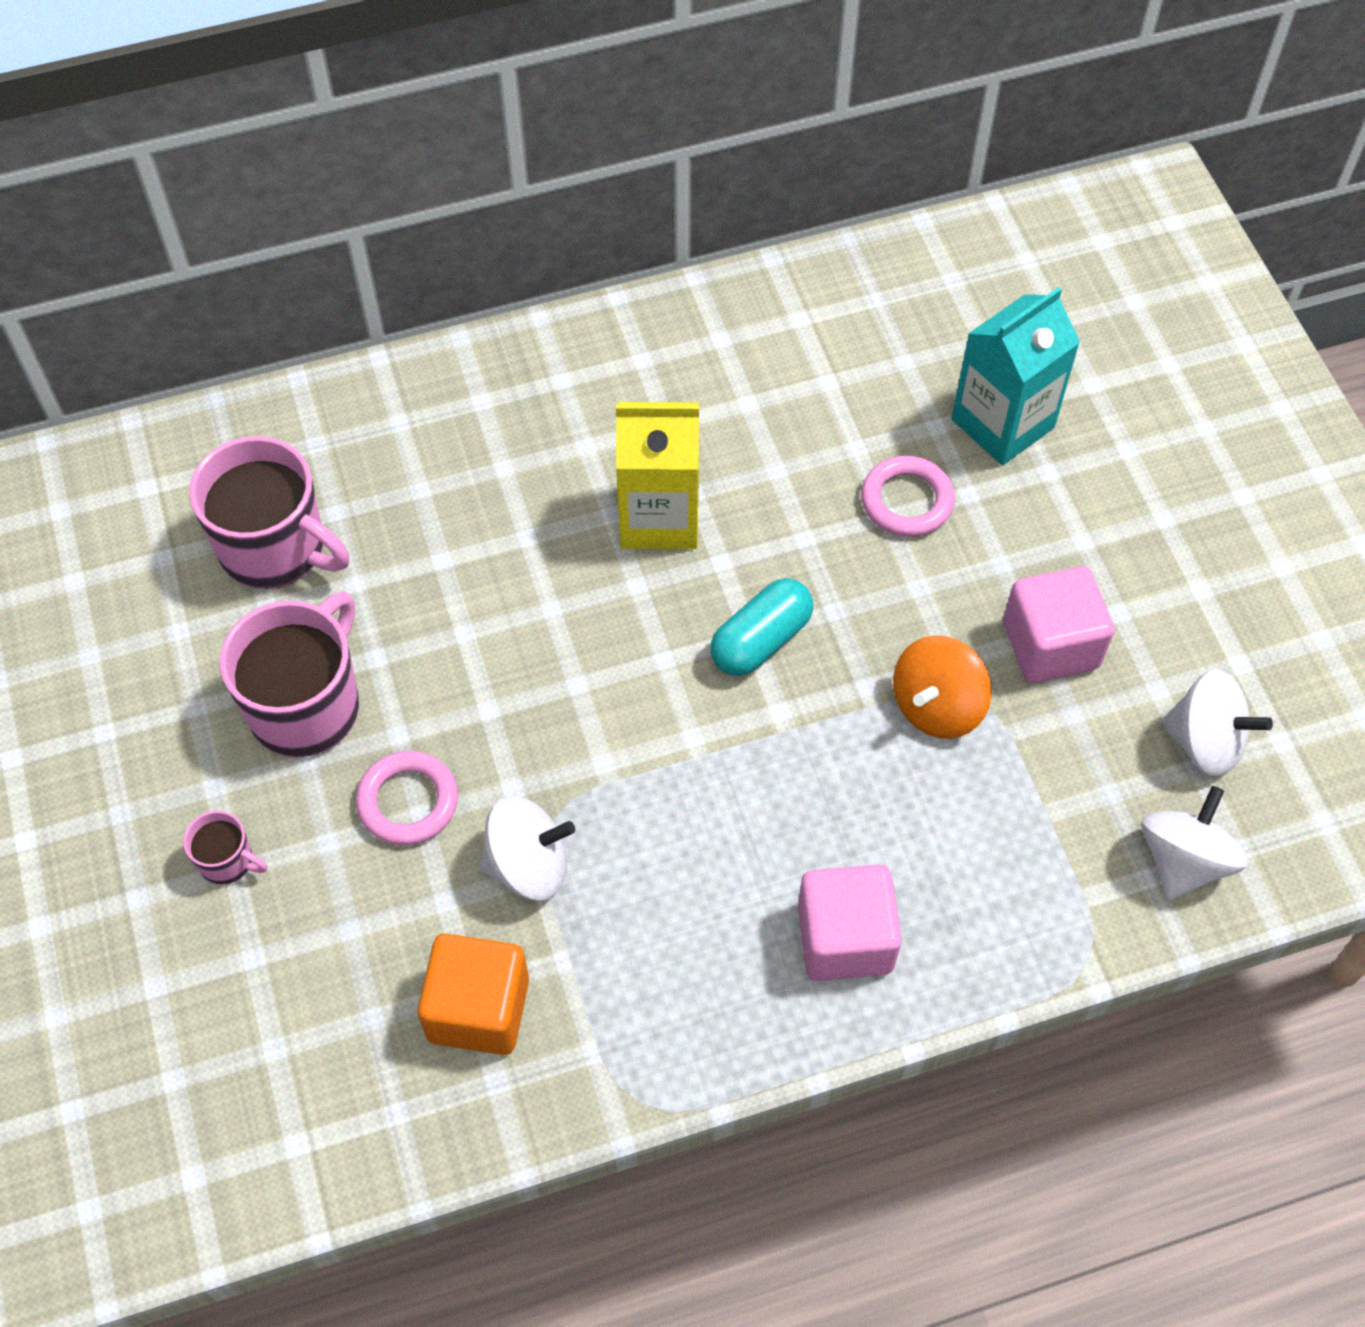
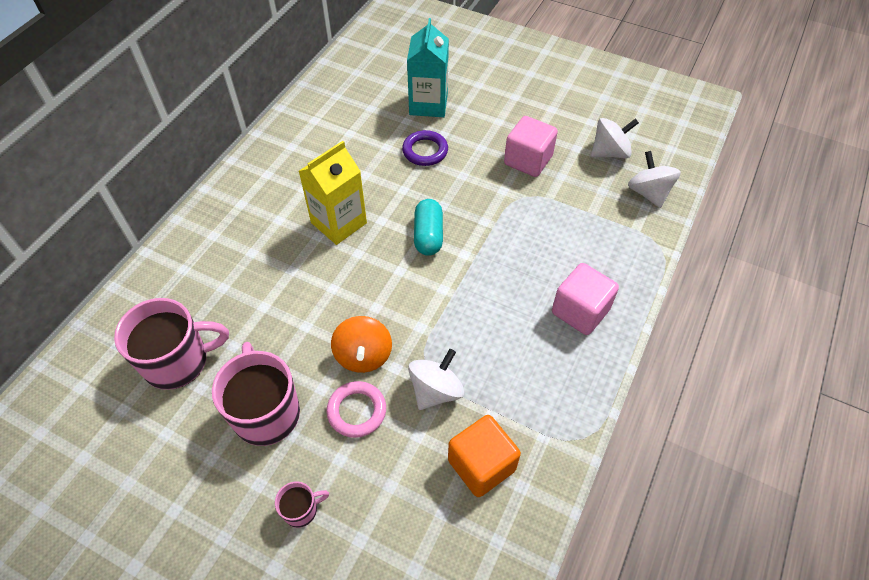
camera: 45 degrees left, 5 degrees down
pink ring [861,455,955,537] -> purple ring [402,130,448,166]
orange spinning top [893,635,991,739] -> orange spinning top moved to [331,316,392,373]

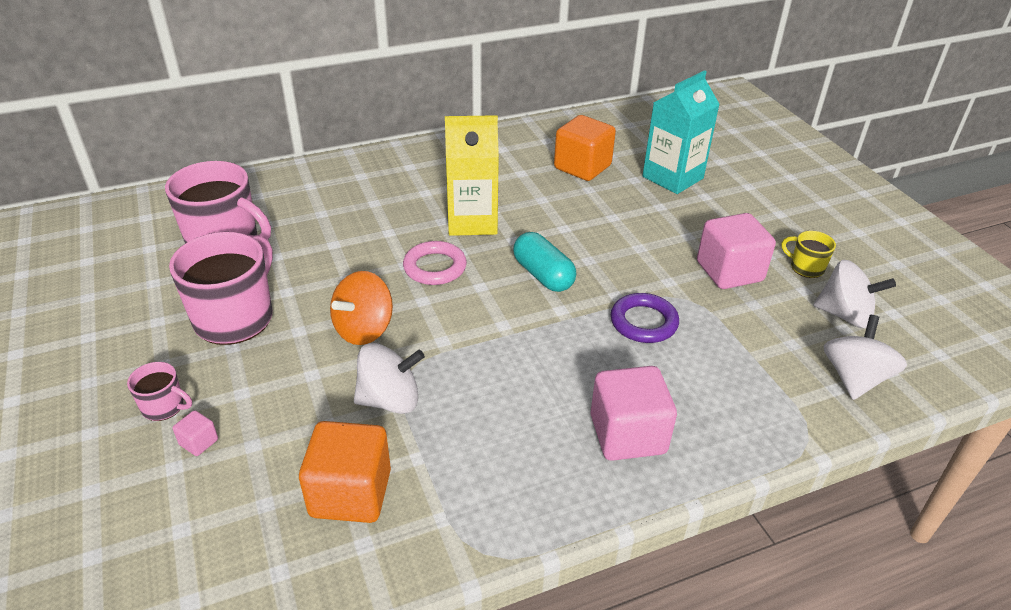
camera: 40 degrees right, 15 degrees down
pink ring [326,381,386,438] -> pink ring moved to [403,241,467,285]
purple ring [402,130,448,166] -> purple ring moved to [611,293,679,343]
turquoise capsule [414,199,443,256] -> turquoise capsule turned 75 degrees counterclockwise [513,232,576,292]
none -> pink cube [173,410,218,456]
none -> orange cube [554,115,616,181]
none -> yellow mug [781,231,836,278]

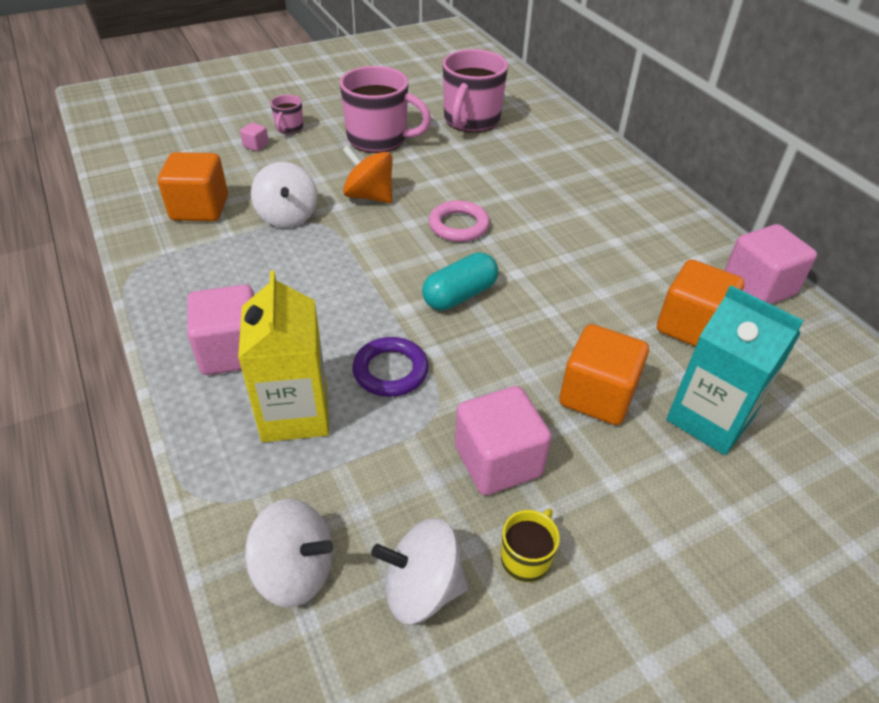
camera: 85 degrees right, 5 degrees up
yellow carton [445,115,499,236] -> yellow carton moved to [238,271,329,442]
white spinning top [814,260,896,328] -> white spinning top turned 75 degrees clockwise [371,518,468,624]
none -> orange cube [559,324,649,425]
none -> pink cube [724,224,817,304]

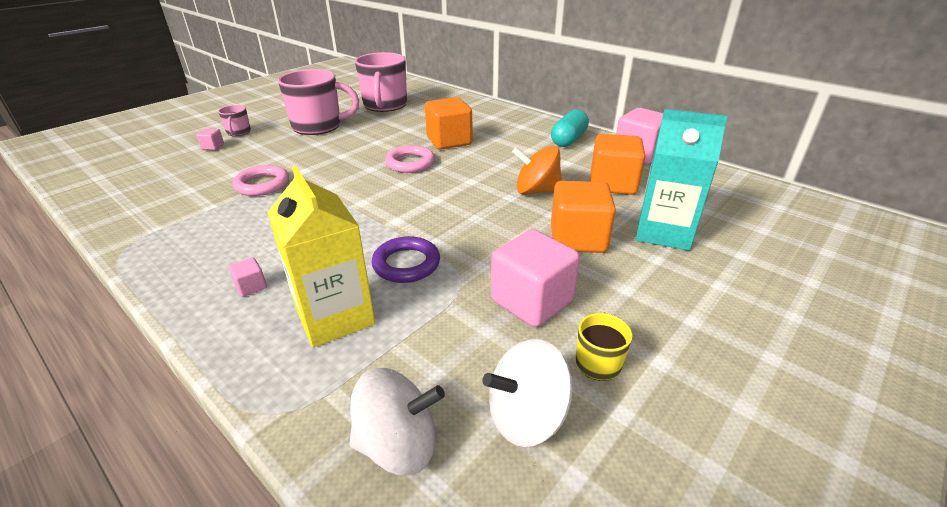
camera: 20 degrees left, 10 degrees down
orange cube [158,152,228,221] -> orange cube moved to [425,97,473,150]
pink cube [187,284,254,375] -> pink cube [229,257,267,297], size x0.43
white spinning top [251,162,317,228] -> pink ring [233,165,289,196]
orange spinning top [342,146,393,203] -> orange spinning top moved to [512,146,562,194]
turquoise capsule [422,252,498,310] -> turquoise capsule moved to [551,110,589,147]

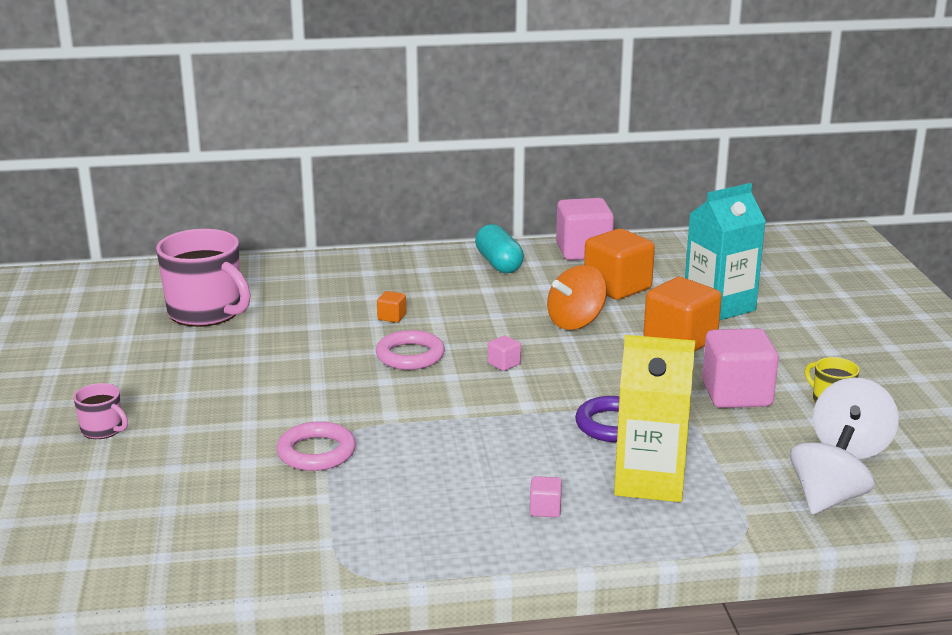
camera: 50 degrees left, 10 degrees down
pink cube [197,128,224,150] -> pink cube moved to [488,336,521,371]
pink mug [278,69,359,135] -> none
orange cube [425,97,473,150] -> orange cube [377,291,406,323], size x0.43

